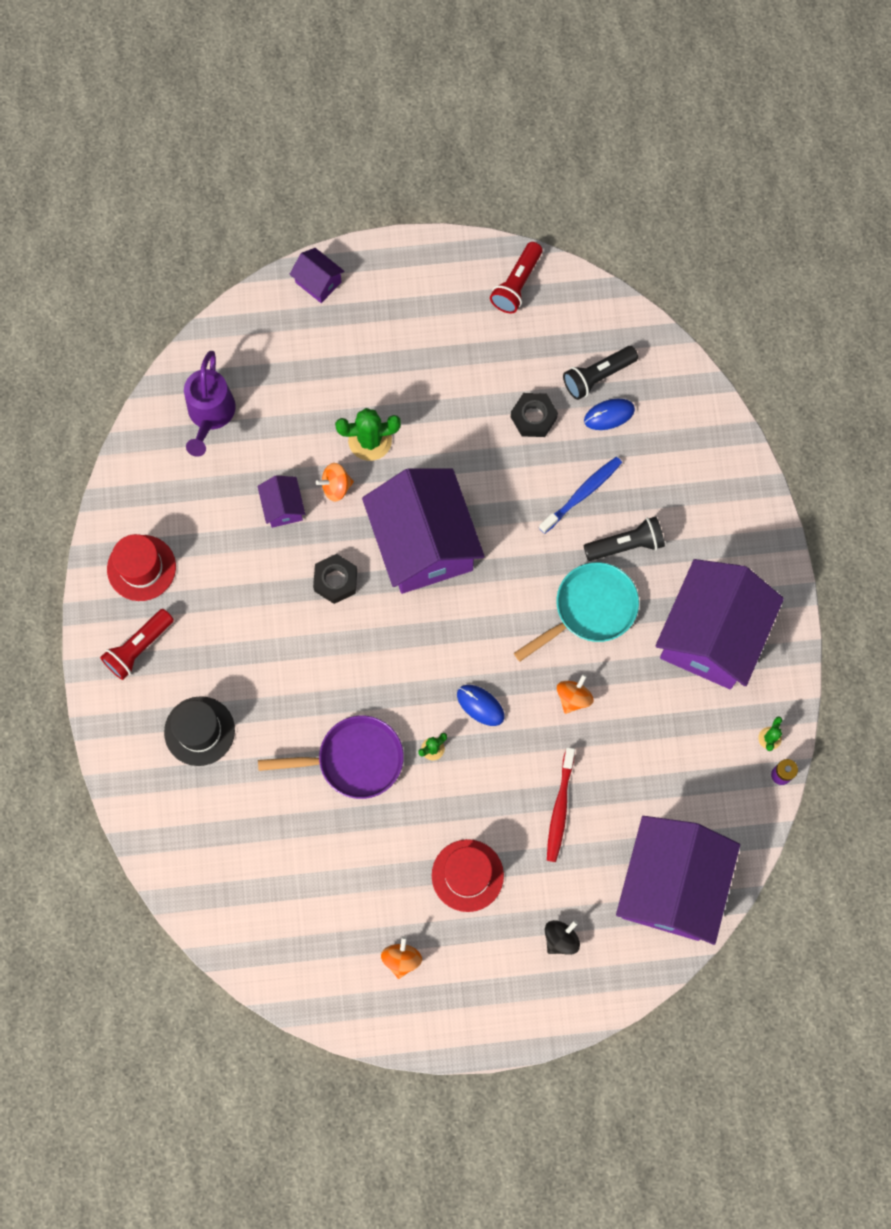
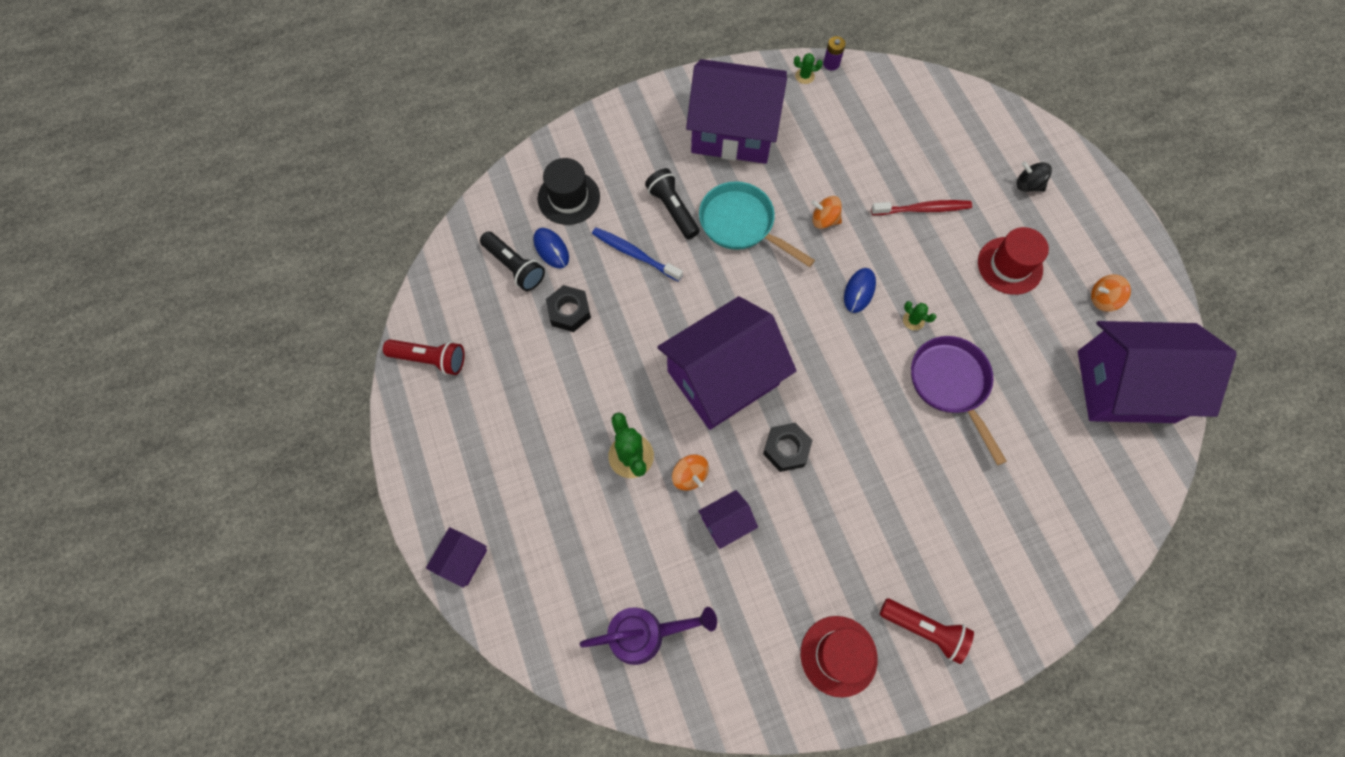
camera: 105 degrees left, 5 degrees down
black hat [164,696,235,766] -> black hat moved to [538,158,600,225]
purple house [616,816,740,945] -> purple house moved to [1078,321,1237,423]

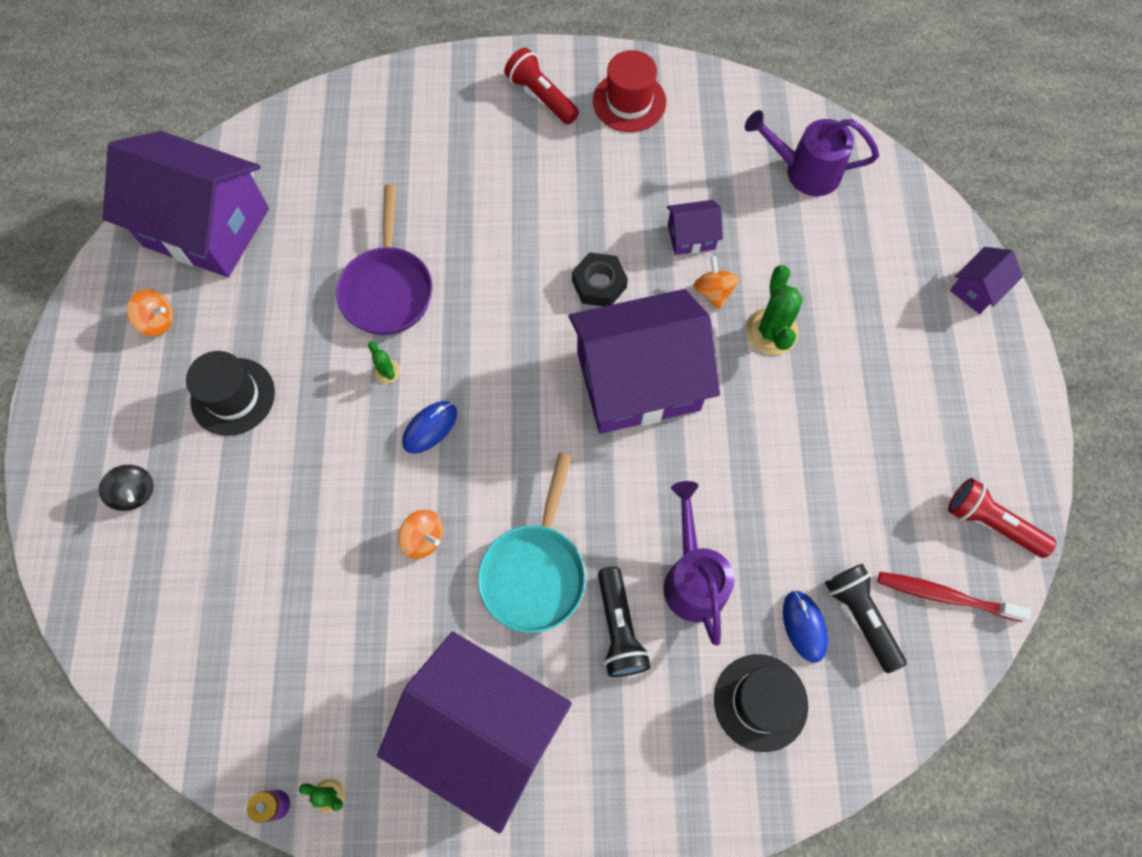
camera: 160 degrees left, 0 degrees up
black nut [546,285,591,332] -> none
blue toothbrush [592,227,683,282] -> purple watering can [663,481,735,646]
turquoise pan [699,181,815,267] -> turquoise pan turned 45 degrees clockwise [478,453,586,633]
red toothbrush [871,200,972,215] -> red toothbrush moved to [878,572,1031,622]
red hat [978,227,1049,295] -> black hat [186,351,275,436]

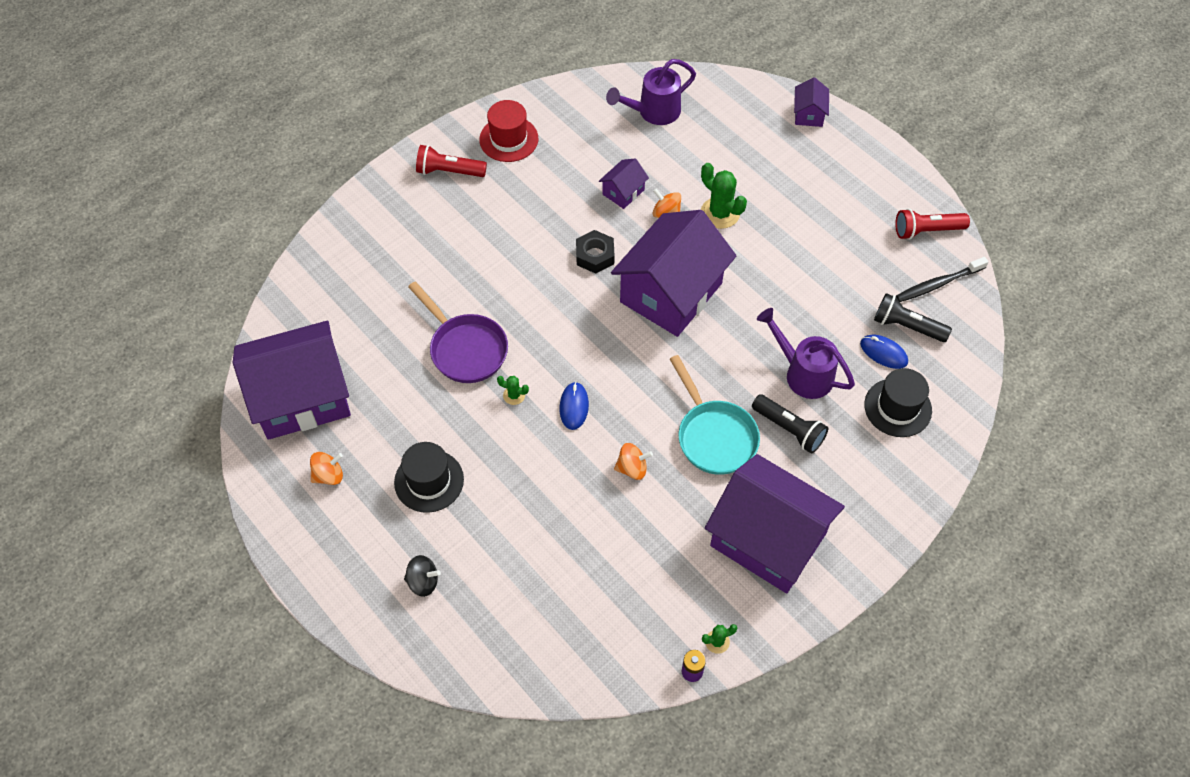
camera: 40 degrees left, 10 degrees down
purple house [377,632,572,834] -> purple house turned 45 degrees clockwise [705,454,845,593]
red toothbrush [878,572,1031,622] -> black toothbrush [896,257,988,302]

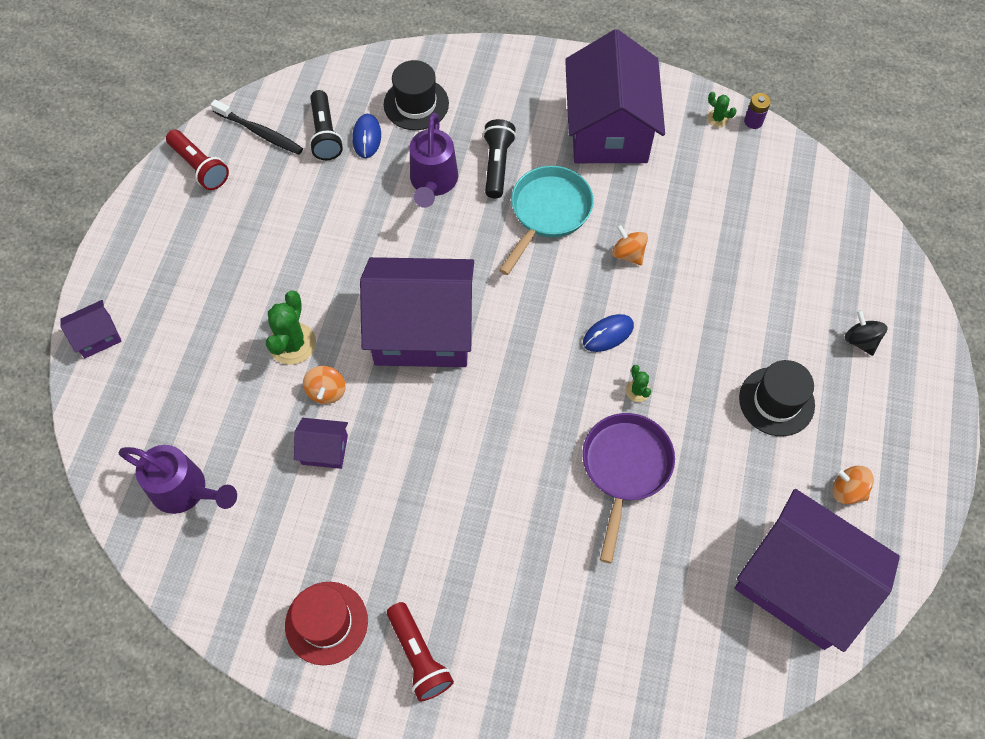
camera: 125 degrees left, 5 degrees up
black nut [576,230,615,274] -> none

